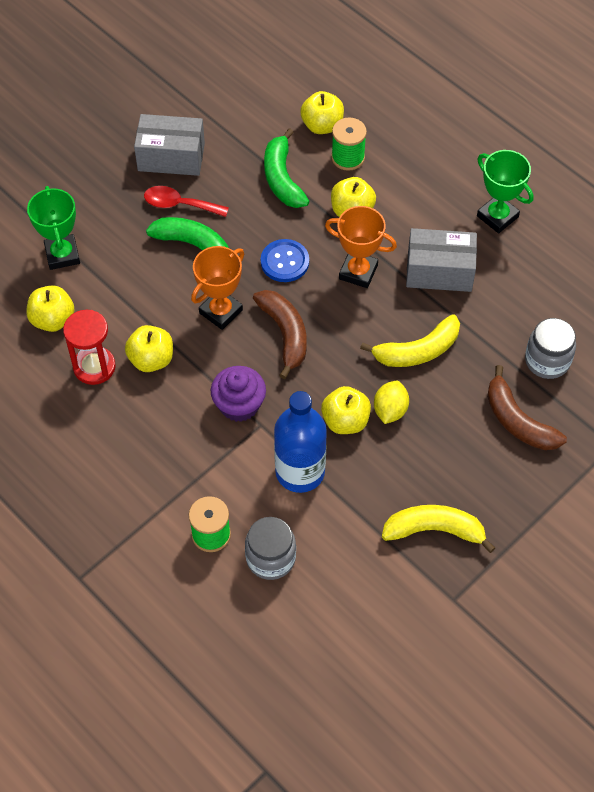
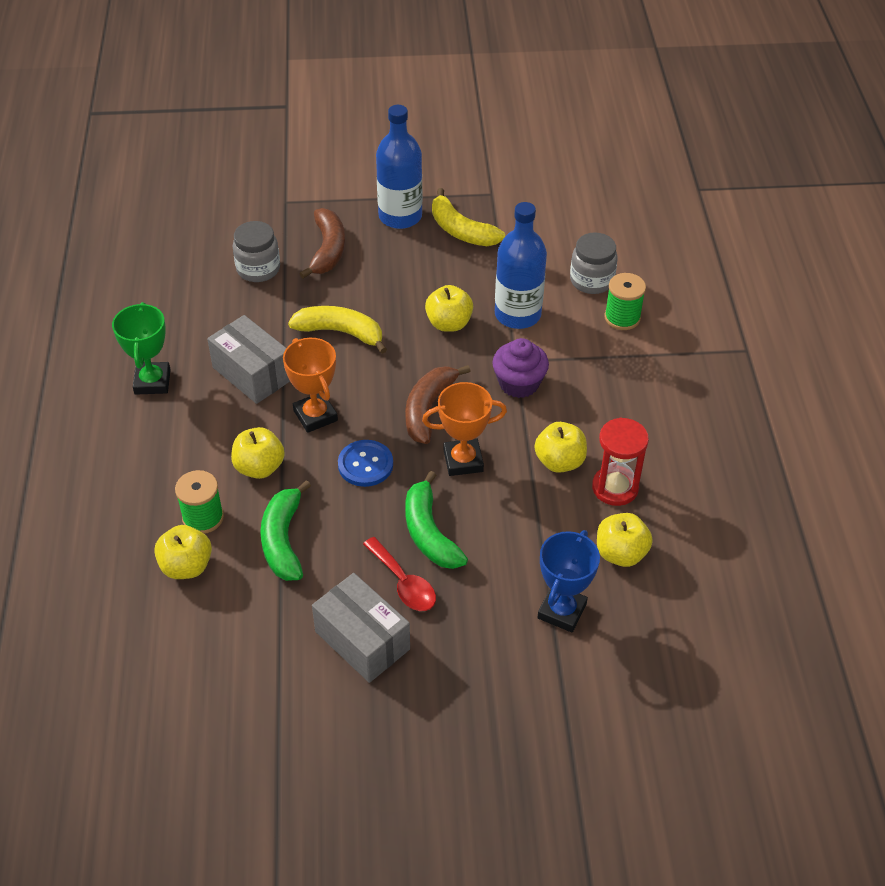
camera: 140 degrees left, 10 degrees down
green trophy [27,186,80,270] -> blue trophy [537,530,600,632]
green banana [264,128,309,208] -> green banana turned 150 degrees clockwise [260,480,311,581]
yellow lemon [374,381,409,424] -> none
none -> blue bottle [376,105,422,229]

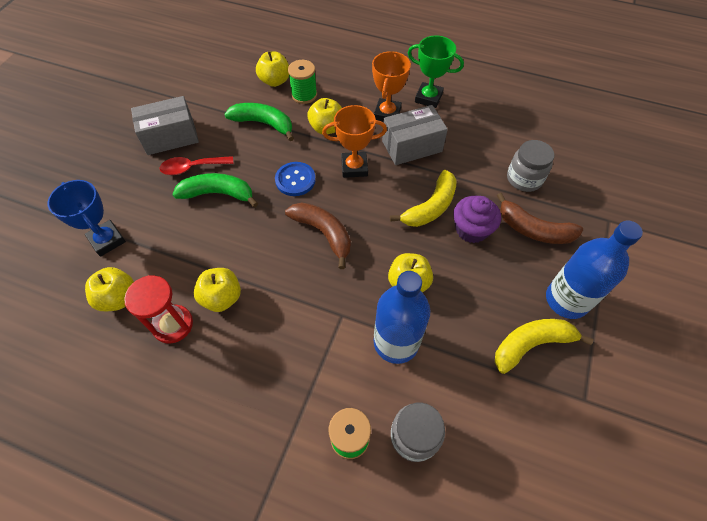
camera: 115 degrees right, 10 degrees up
orange trophy [422,382,507,476] -> orange trophy moved to [372,51,411,122]
purple cupcake [492,338,549,398] -> purple cupcake moved to [453,196,501,243]

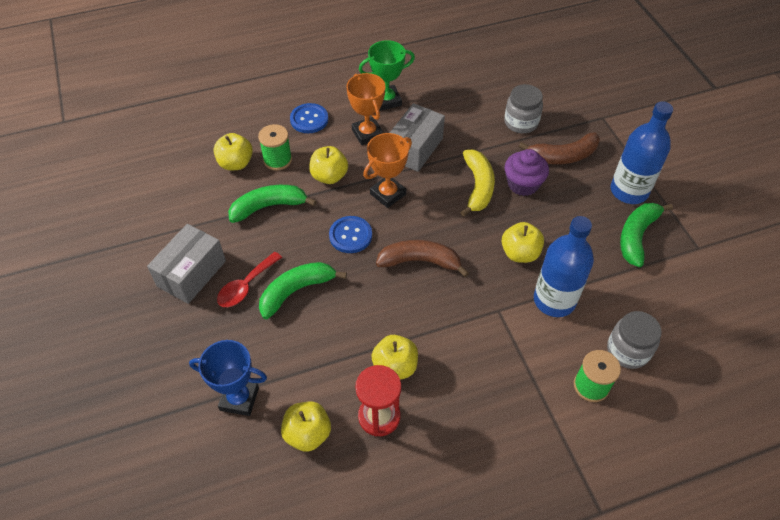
camera: 40 degrees left, 5 degrees down
yellow banana [495,319,594,374] -> green banana [620,203,673,267]
none -> blue button [290,103,328,133]

